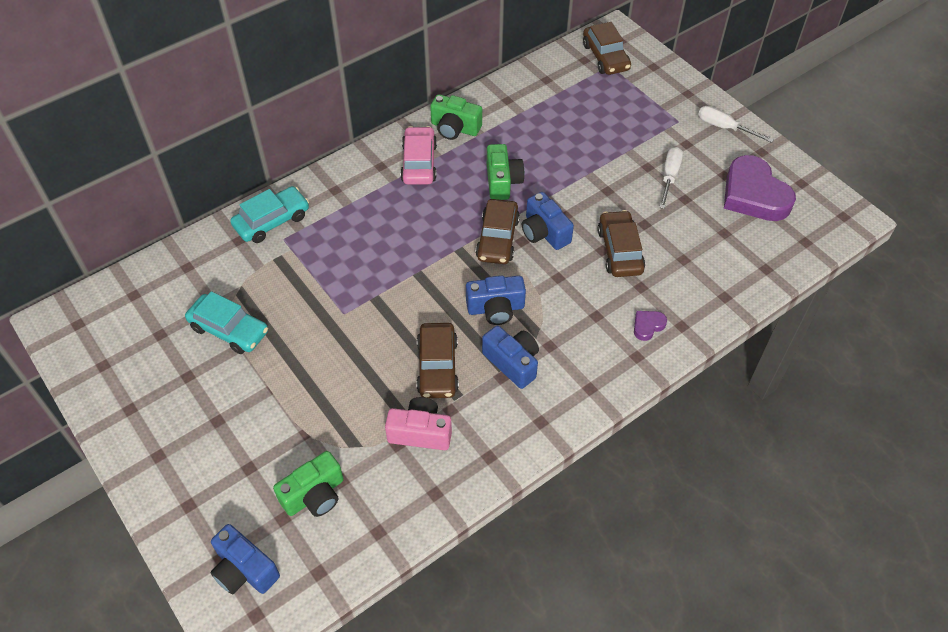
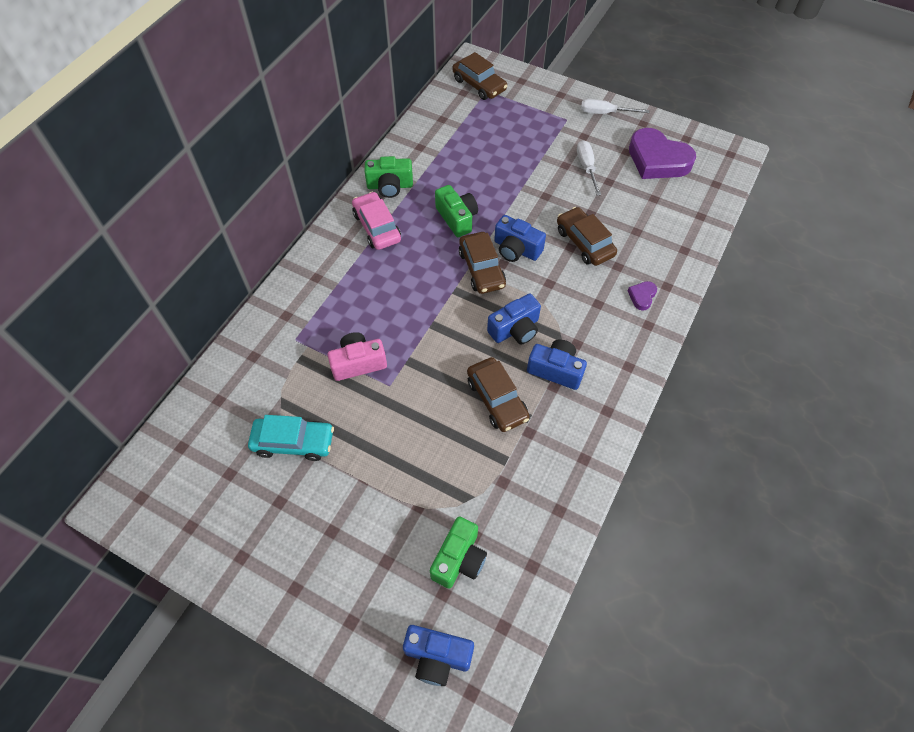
camera: 25 degrees left, 5 degrees up
turquoise car [230,186,309,243] -> none
pink camera [385,397,452,450] -> pink camera moved to [327,332,387,381]

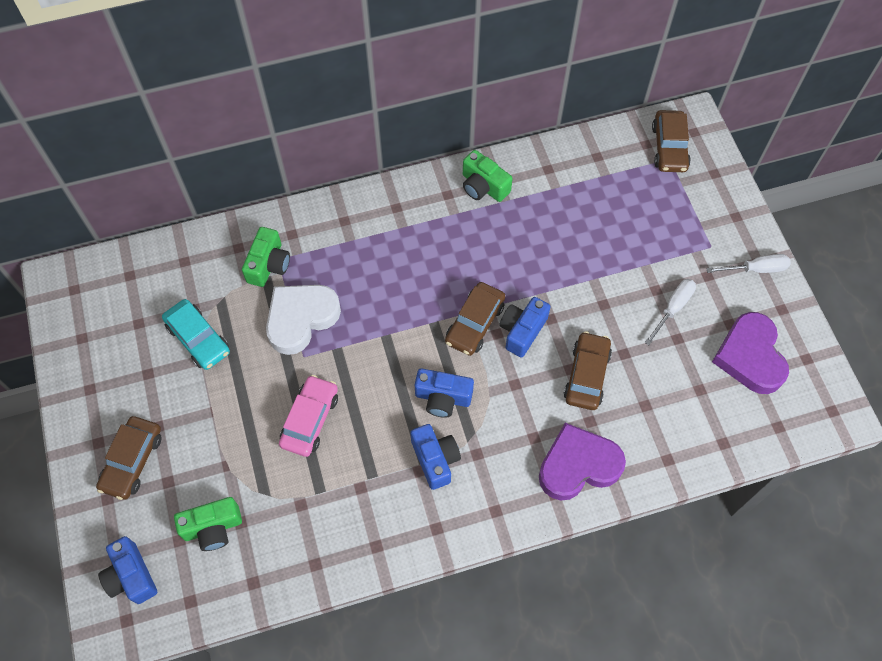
camera: 45 degrees right, 5 degrees up
pink camera [327,332,387,381] -> white heart [266,285,341,355]
pink car [352,192,401,250] -> pink car moved to [279,375,338,457]
green camera [435,185,478,237] -> green camera moved to [242,227,290,287]
brown car [467,357,530,432] -> brown car moved to [96,416,162,500]
blue camera [494,215,546,262] -> blue camera turned 45 degrees clockwise [499,297,550,357]
white screwdriver [581,99,649,114] -> white screwdriver turned 120 degrees clockwise [706,254,791,273]
purple heart [628,281,657,311] -> purple heart [539,423,626,501], size x2.34

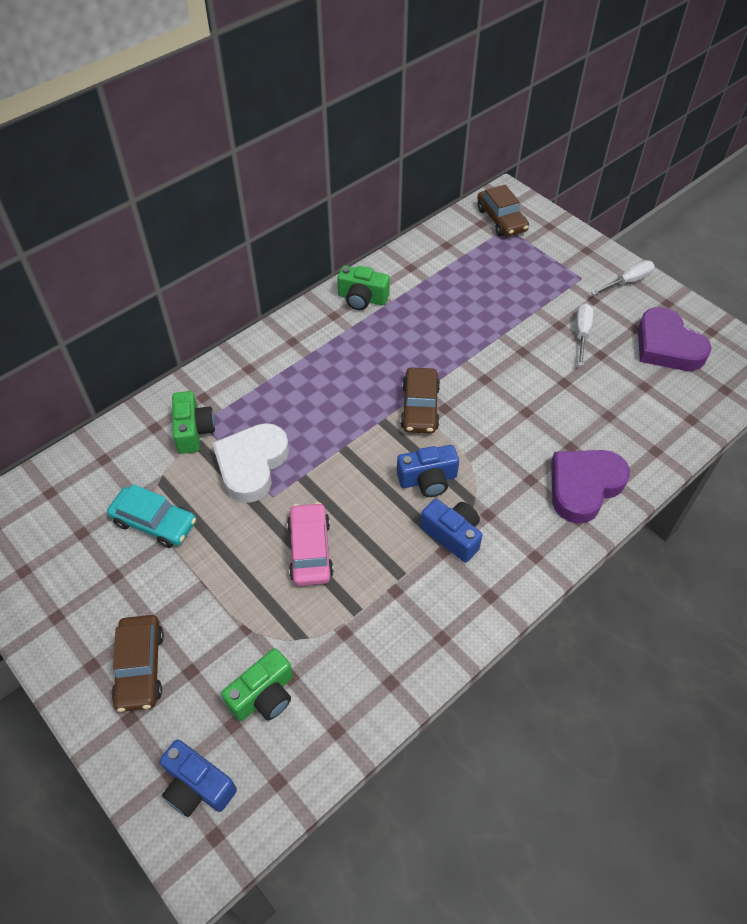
camera: 25 degrees left, 10 degrees down
blue camera [499,297,550,357] -> none
brown car [564,331,612,410] -> none

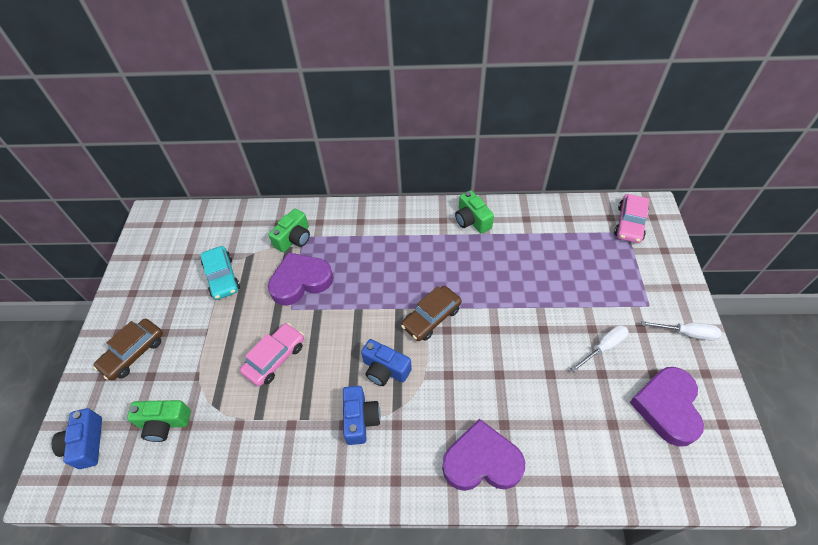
camera: 45 degrees right, 0 degrees up
white heart [212,423,289,503] -> purple heart [268,252,333,306]
brown car [477,184,529,237] -> pink car [614,194,649,243]

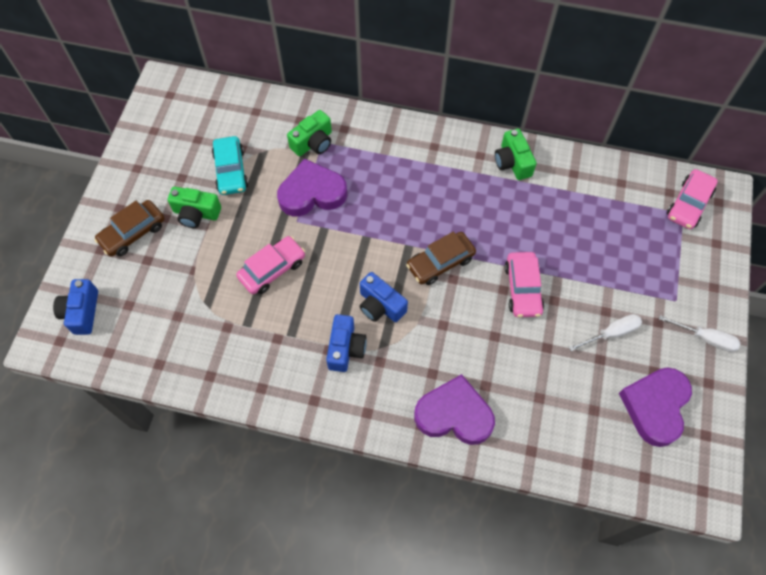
camera: 10 degrees right, 10 degrees up
green camera [127,400,191,442] -> green camera moved to [168,187,221,228]
none -> pink car [504,252,544,317]

